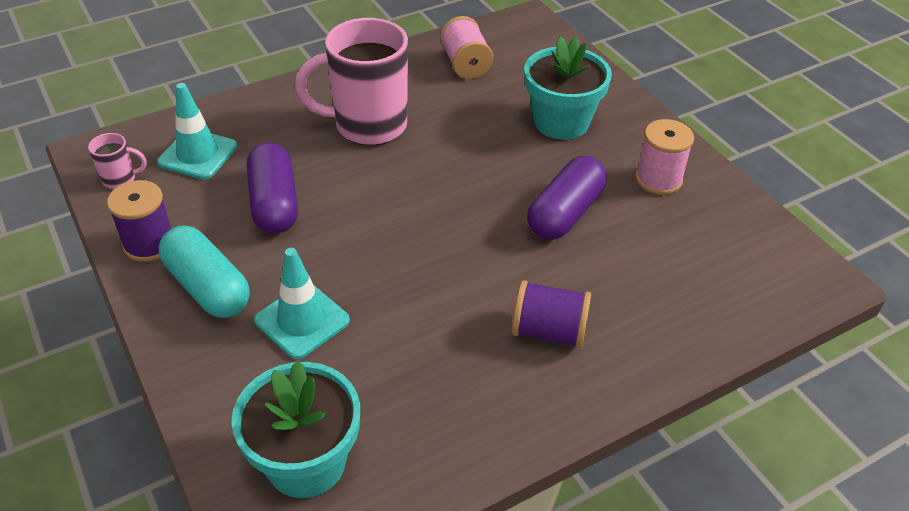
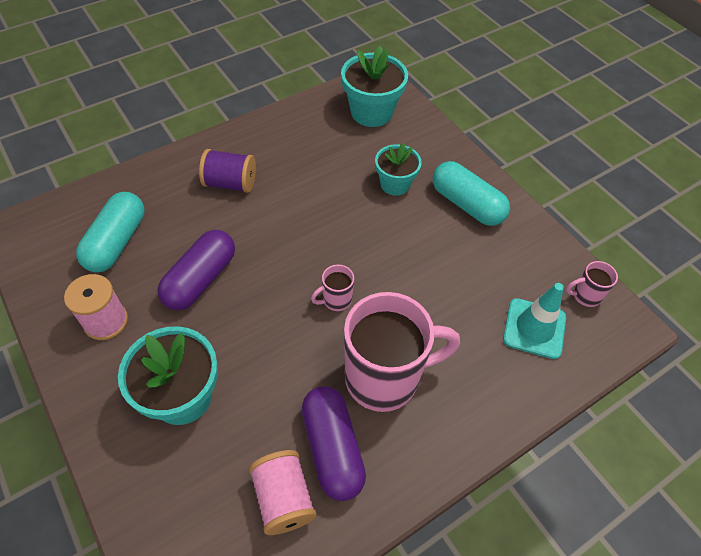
camera: 175 degrees right, 10 degrees up
purple spool [107,180,171,262] -> none
purple capsule [247,143,298,234] -> purple capsule moved to [302,386,366,501]
turquoise traffic cone [254,248,350,359] -> turquoise flower pot [375,143,422,196]
none -> turquoise capsule [76,192,145,272]
none -> pink mug [311,264,354,311]

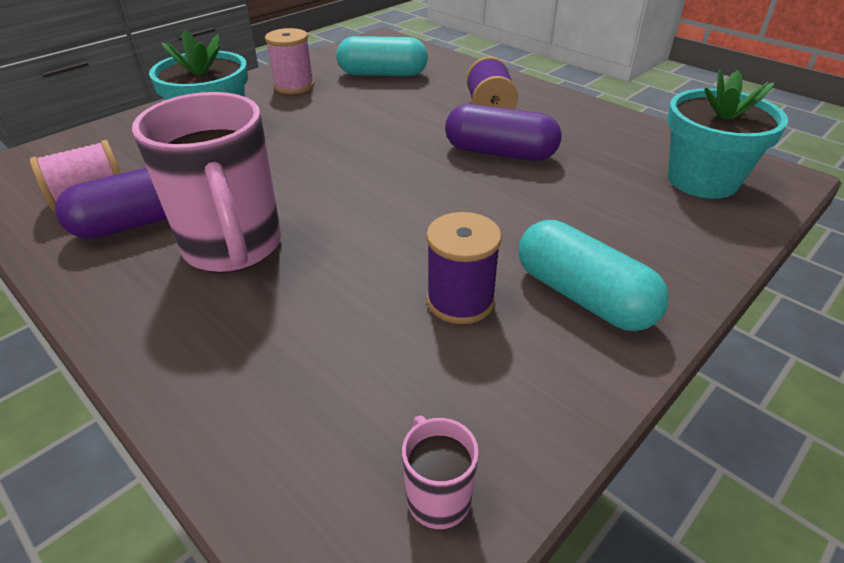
camera: 80 degrees right, 15 degrees down
purple capsule [157,230,235,310] -> purple capsule moved to [445,104,562,161]
pink mug [311,264,354,311] -> none
turquoise flower pot [375,143,422,196] -> none
turquoise capsule [432,161,510,226] -> turquoise capsule turned 75 degrees counterclockwise [519,220,669,331]
turquoise traffic cone [503,283,566,359] -> none
none -> purple spool [426,212,502,324]

